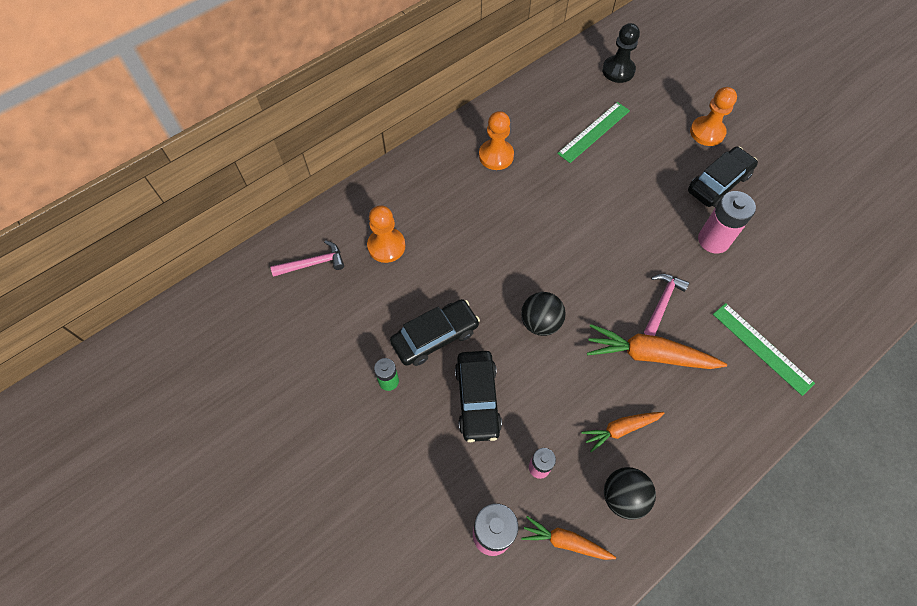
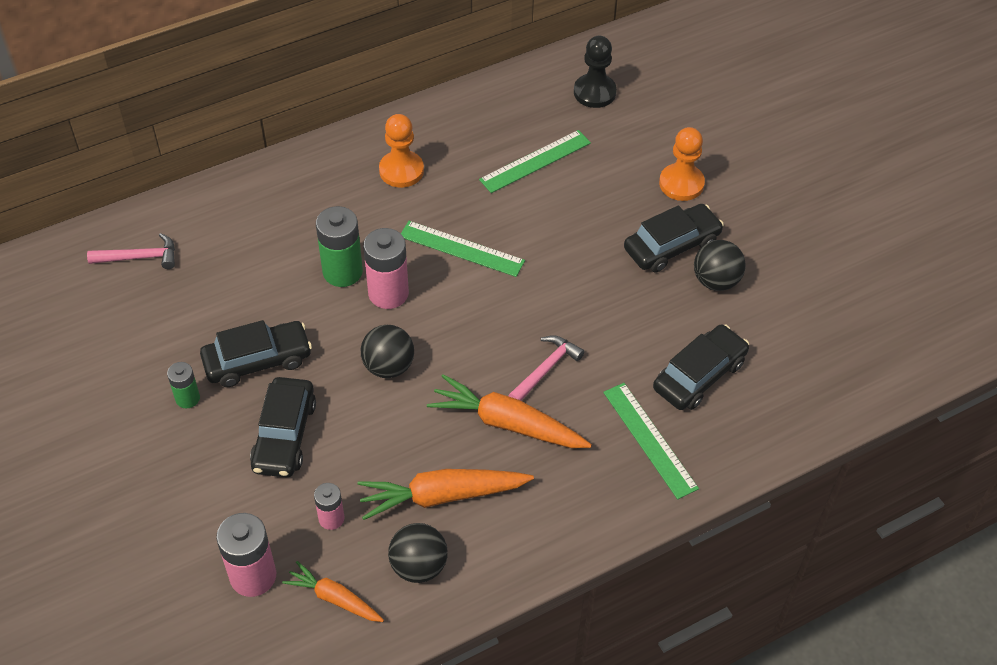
camera: 10 degrees right, 10 degrees down
orange pawn [367,205,405,263] -> none
orange carrot [581,412,664,452] -> orange carrot [357,469,534,520], size x1.65
pink battery [698,191,756,254] -> pink battery moved to [363,228,409,309]
none -> green battery [316,206,363,287]
none -> green ruler [401,221,525,277]
none -> black car [653,324,749,410]
none -> black ball [694,240,746,291]

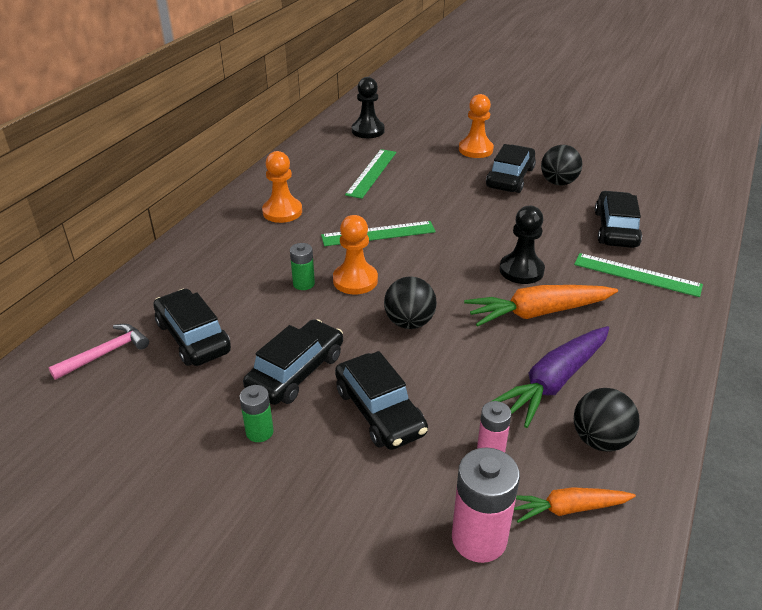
camera: 35 degrees left, 15 degrees down
green battery [316,206,363,287] -> green battery [290,243,315,290], size x0.57
orange carrot [357,469,534,520] -> purple carrot [492,326,609,428]
pink battery [363,228,409,309] -> orange pawn [333,215,378,294]
pink hammer [508,335,585,401] -> black pawn [499,206,545,284]
none -> black car [153,289,231,366]

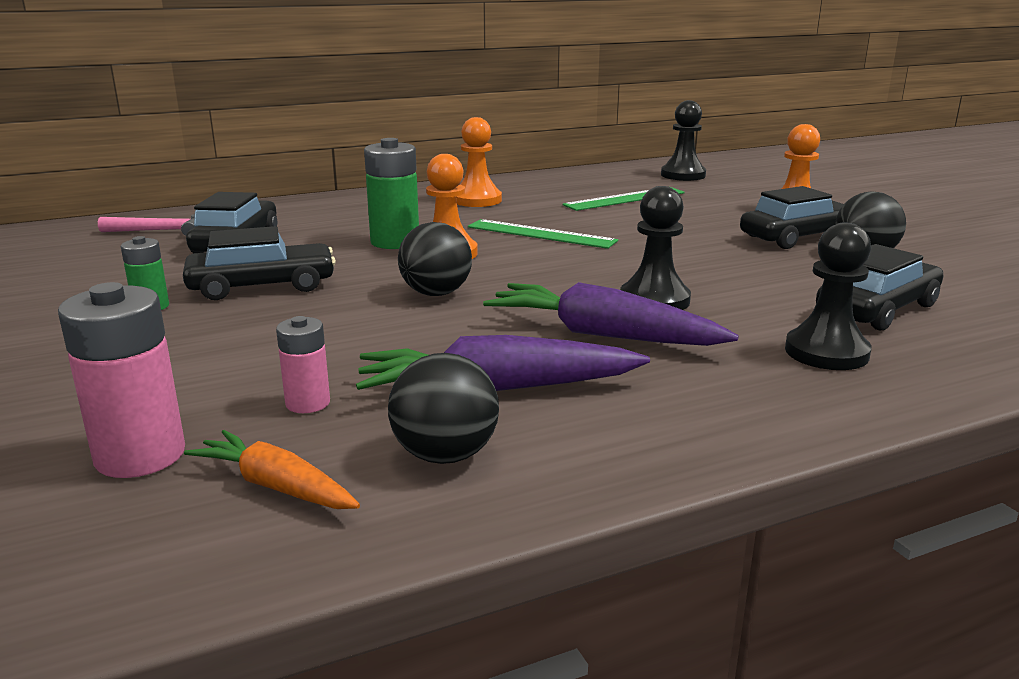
camera: 40 degrees right, 15 degrees down
green battery [290,243,315,290] -> green battery [364,138,419,249], size x1.75
black car [335,351,428,450] -> none
orange carrot [464,285,618,327] -> purple carrot [483,282,739,346]
green ruler [574,253,703,297] -> black pawn [785,222,871,370]

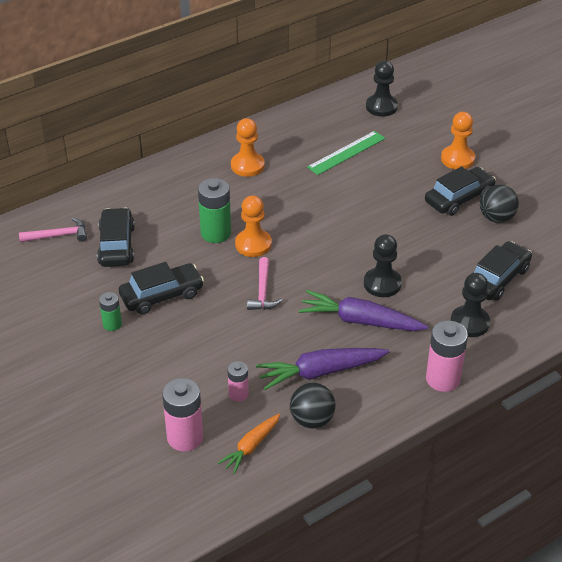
camera: 10 degrees left, 20 degrees up
orange carrot [184,430,360,509] -> orange carrot turned 75 degrees counterclockwise [218,414,280,474]
black ball [398,222,472,296] -> pink hammer [247,257,282,310]
green ruler [468,219,618,249] -> none
none -> pink battery [426,321,468,392]

